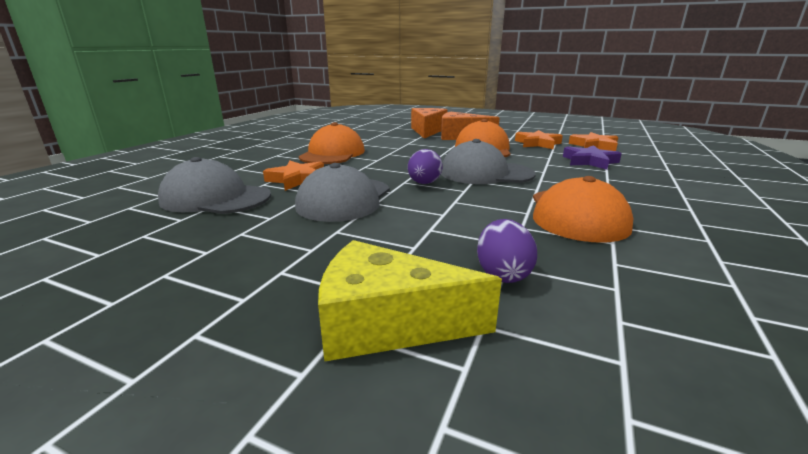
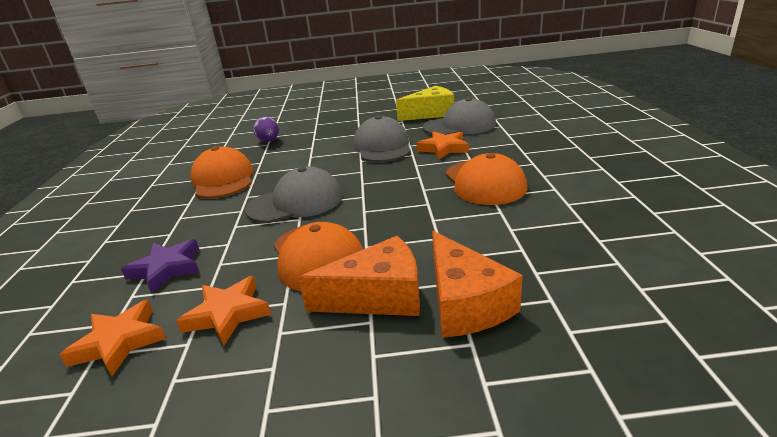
camera: 155 degrees right, 5 degrees up
yellow cheese [318,240,502,362] -> yellow cheese moved to [396,86,454,121]
purple egg [408,149,443,184] -> none

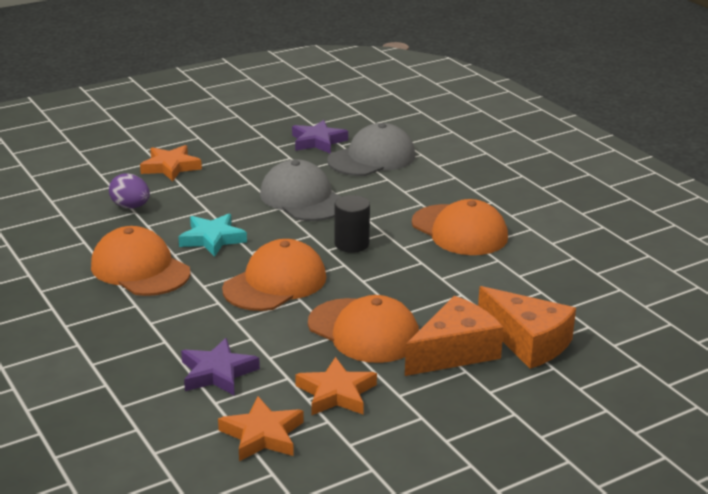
camera: 30 degrees left, 0 degrees up
grey cap [245,166,343,223] -> orange cap [222,239,326,311]
yellow cheese [396,86,454,121] -> purple star [292,120,348,153]
orange star [416,131,469,159] -> orange star moved to [140,145,202,181]
none -> turquoise star [178,214,247,257]
none -> black cylinder [334,195,370,253]

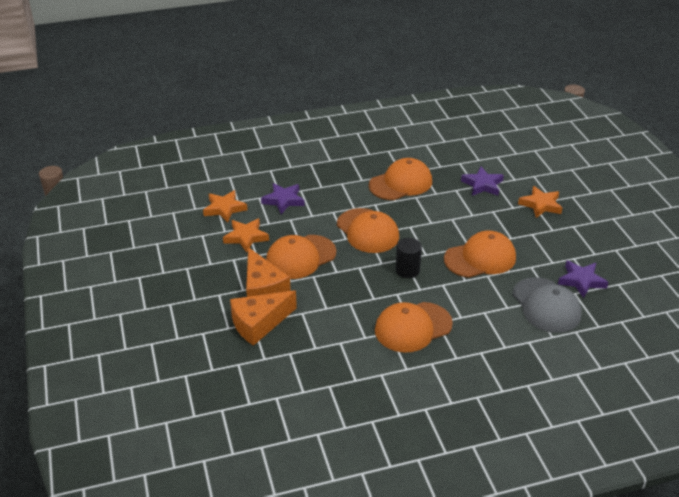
camera: 105 degrees right, 10 degrees up
purple egg [109,173,150,208] -> purple star [461,167,504,196]
turquoise star [178,214,247,257] -> none
grey cap [260,159,341,221] -> orange cap [444,231,516,278]

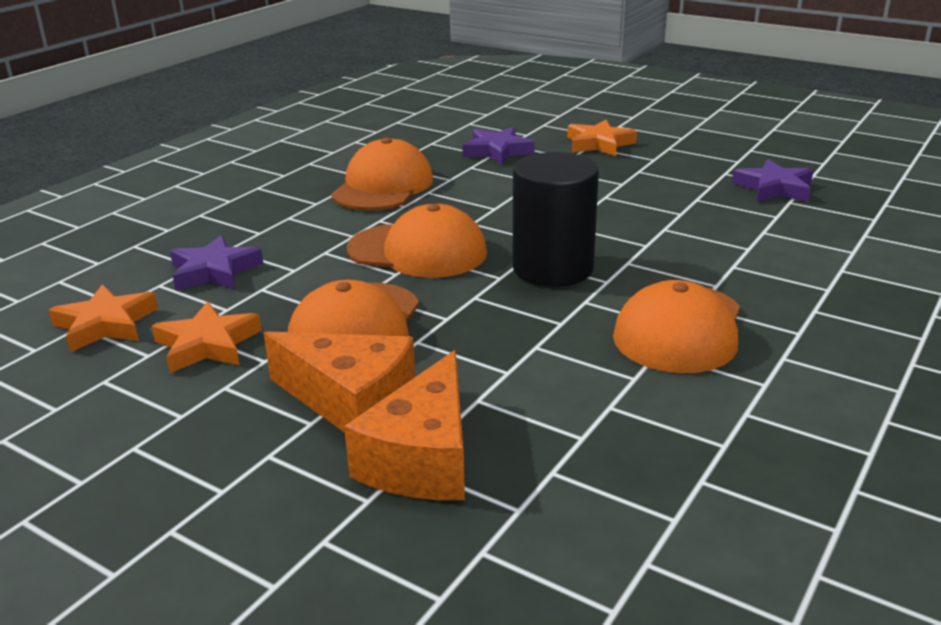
camera: 40 degrees left, 10 degrees down
black cylinder [396,238,422,278] -> black cylinder [513,152,599,287], size x1.67
orange cap [444,231,516,278] -> none
grey cap [513,277,582,333] -> none

